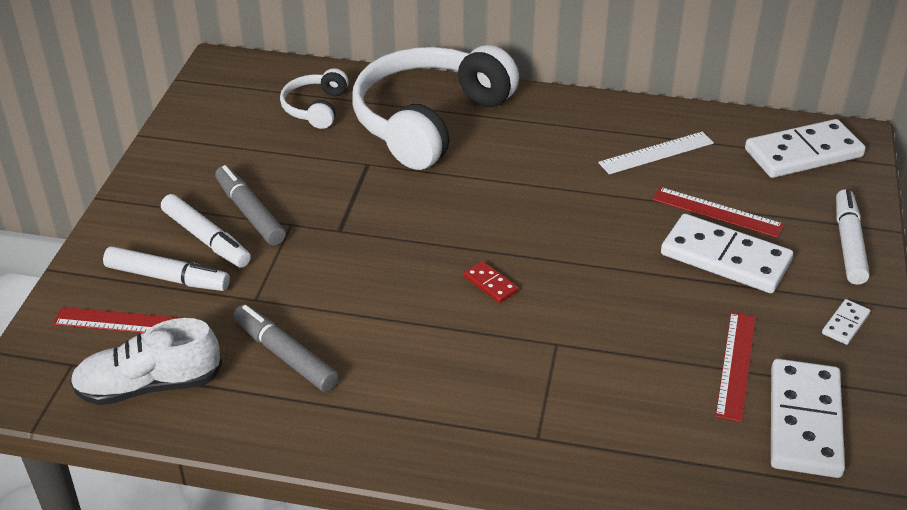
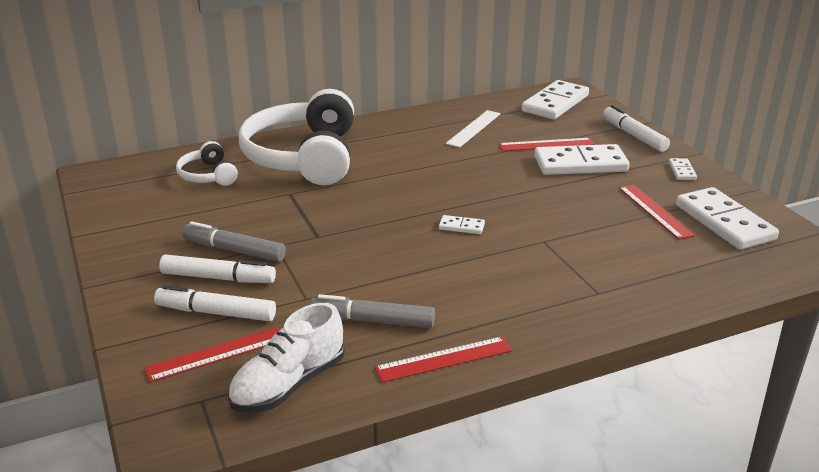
camera: 35 degrees left, 10 degrees down
white marker [103,246,230,291] -> white marker turned 150 degrees counterclockwise [154,285,276,321]
red domino [464,261,519,303] -> white domino [439,215,485,234]
none -> red ruler [375,337,512,382]

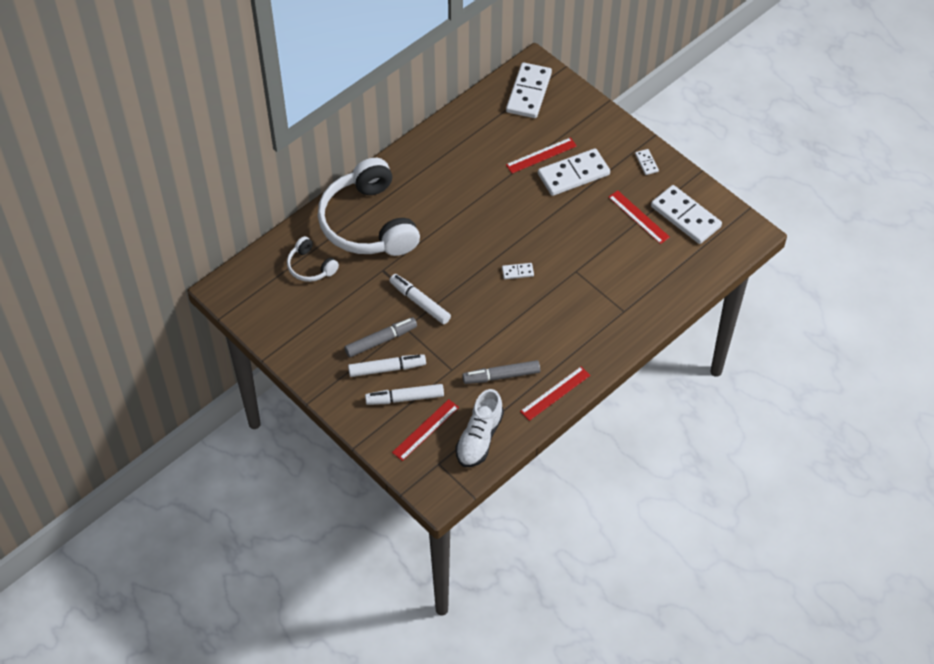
camera: 20 degrees left, 25 degrees up
grey marker [182,221,286,262] -> grey marker turned 150 degrees clockwise [344,317,417,357]
white ruler [446,110,501,148] -> none
white marker [603,105,670,152] -> white marker moved to [389,274,451,324]

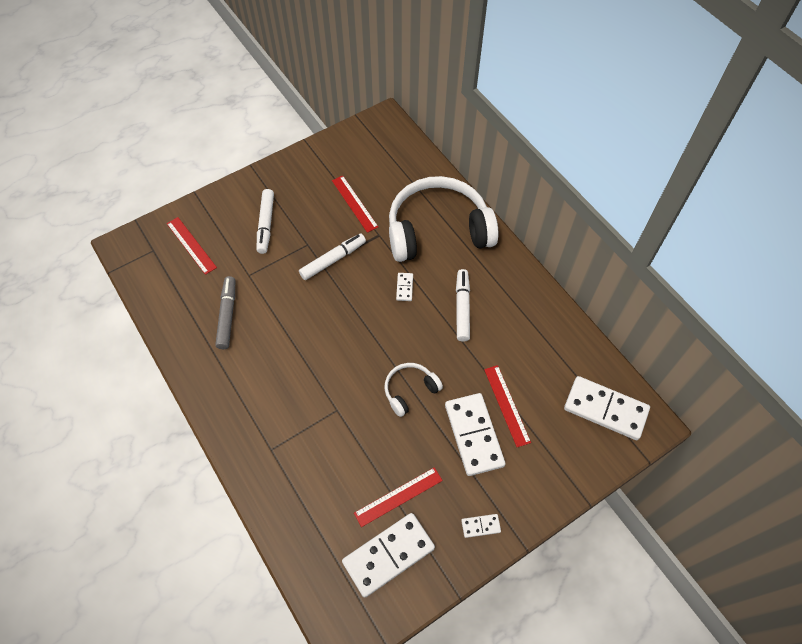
camera: 100 degrees right, 5 degrees up
white headphones [287,236,339,282] -> white headphones moved to [384,363,443,417]
grey marker [344,317,417,357] -> none
white marker [365,384,444,405] -> white marker moved to [456,269,470,342]
white shoe [456,389,504,467] -> none
white domino [502,263,534,279] -> white domino moved to [396,273,413,301]
red ruler [520,366,591,421] -> red ruler moved to [332,176,378,233]

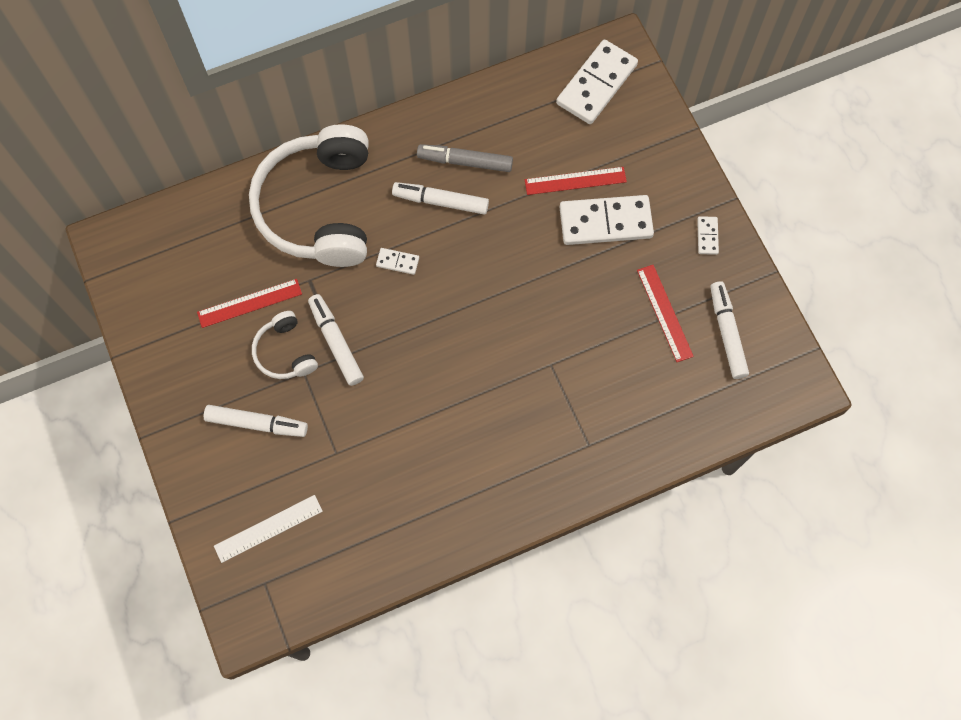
camera: 80 degrees left, 10 degrees up
red ruler [167,217,217,275] -> white ruler [214,495,323,563]
grey marker [215,276,235,349] -> grey marker moved to [417,144,513,172]
white domino [342,513,435,598] -> white marker [710,281,749,379]
white headphones [384,363,443,417] -> white headphones moved to [252,311,318,379]

